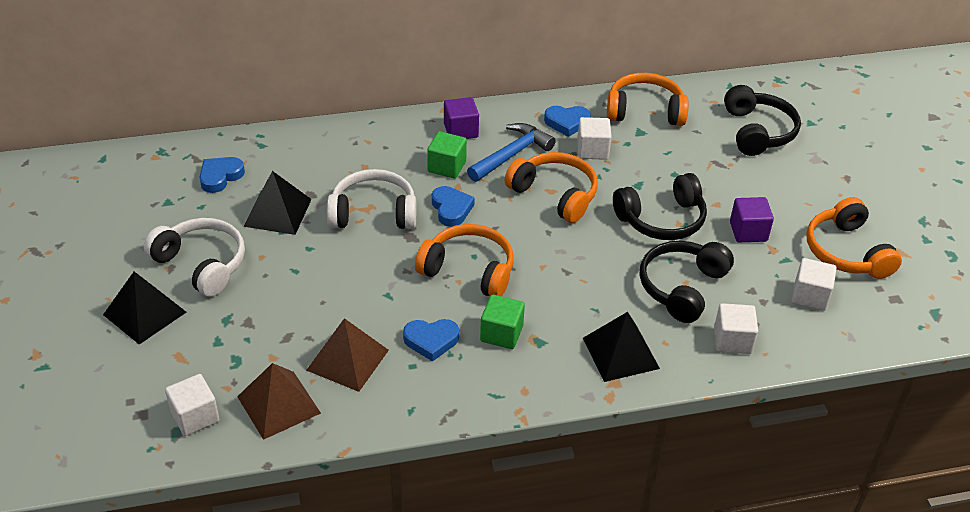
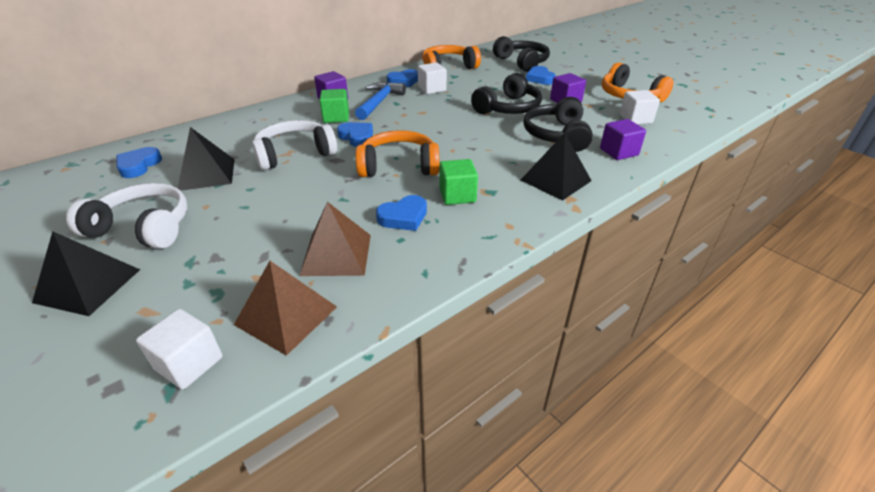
camera: 25 degrees left, 5 degrees down
orange headphones [505,152,598,223] -> none
white cube [714,303,758,354] -> purple cube [600,119,646,160]
none -> blue heart [526,66,556,85]

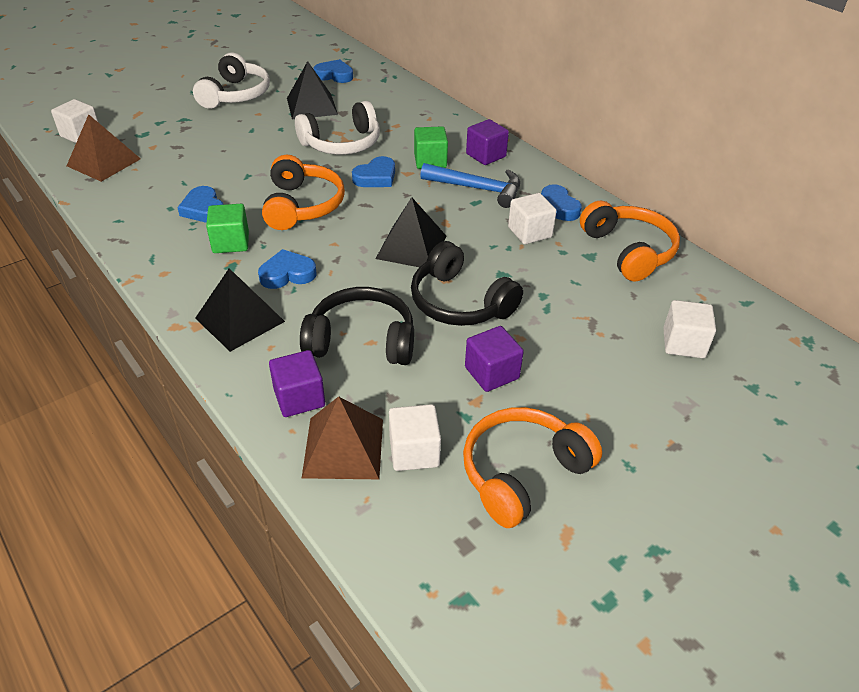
camera: 90 degrees right, 5 degrees up
black pyramid [32,231,140,316] -> black pyramid moved to [376,197,446,267]
white headphones [252,120,337,170] -> white headphones turned 90 degrees clockwise [295,101,380,155]
brown pyramid [299,202,371,276] -> brown pyramid moved to [302,396,383,479]
black headphones [493,36,550,72] -> white cube [663,300,716,358]
blue heart [526,66,556,85] -> blue heart moved to [258,249,316,289]

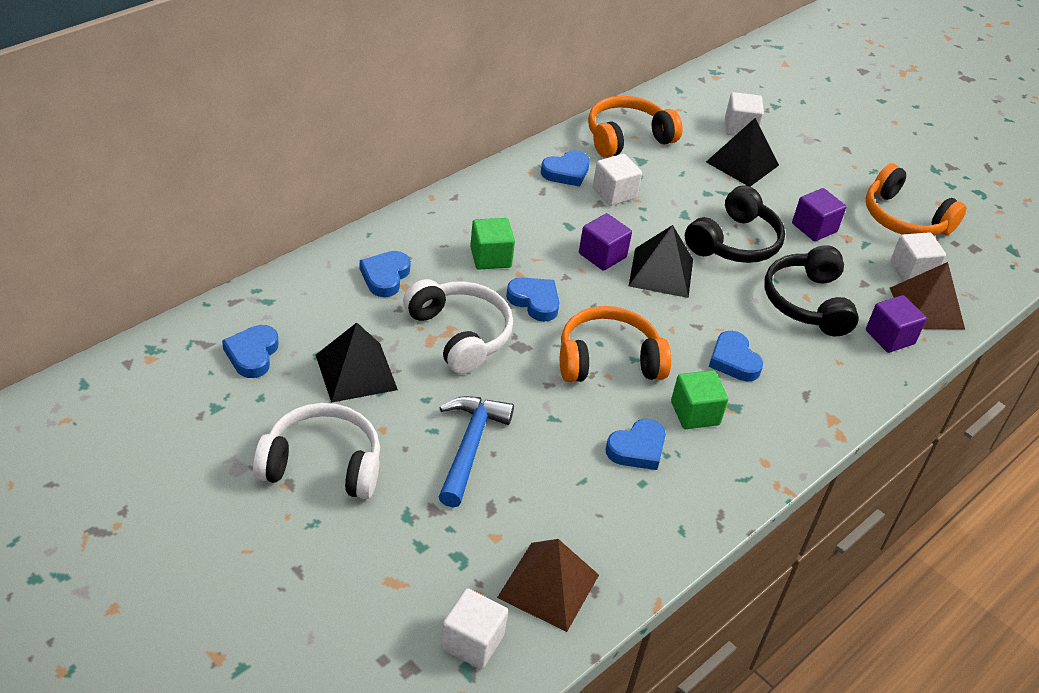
camera: 100 degrees left, 0 degrees up
black pyramid [195,268,285,352] -> black pyramid moved to [706,118,779,187]
blue hammer [420,163,520,208] -> blue hammer moved to [439,396,514,507]
purple cube [466,119,509,165] -> purple cube moved to [579,213,632,271]
none -> blue heart [360,251,411,297]

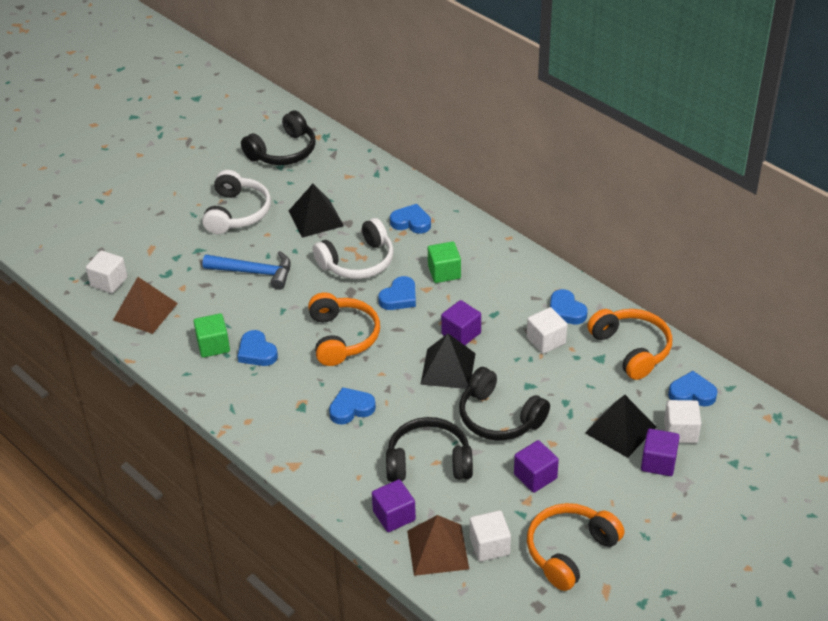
camera: 95 degrees right, 0 degrees up
blue heart [222,325,278,378] -> blue heart moved to [668,371,718,406]
green cube [671,370,728,429] -> green cube moved to [193,313,230,358]
none -> black headphones [241,111,316,165]
none -> purple cube [641,429,680,476]

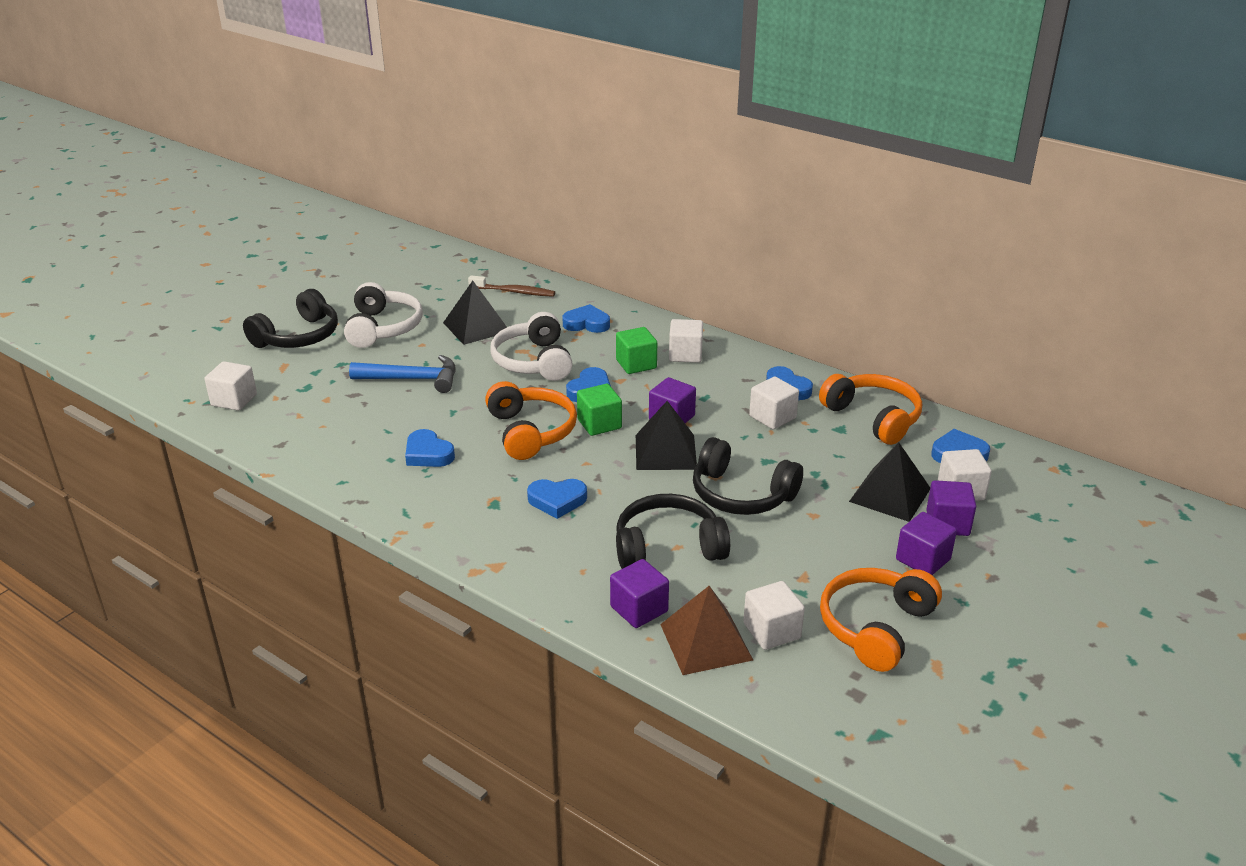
camera: 10 degrees left, 10 degrees down
brown pyramid [113,277,178,334] -> none
green cube [193,313,230,358] -> green cube moved to [577,384,622,436]
black headphones [241,111,316,165] -> black headphones moved to [243,289,338,348]
white headphones [313,218,394,279] -> white headphones turned 120 degrees clockwise [490,312,573,381]
blue heart [329,387,376,425] -> blue heart turned 150 degrees counterclockwise [527,479,587,519]
purple cube [514,440,559,493] -> purple cube moved to [896,512,957,575]
none -> brown toothbrush [468,275,555,297]
none -> white cube [669,319,703,363]

